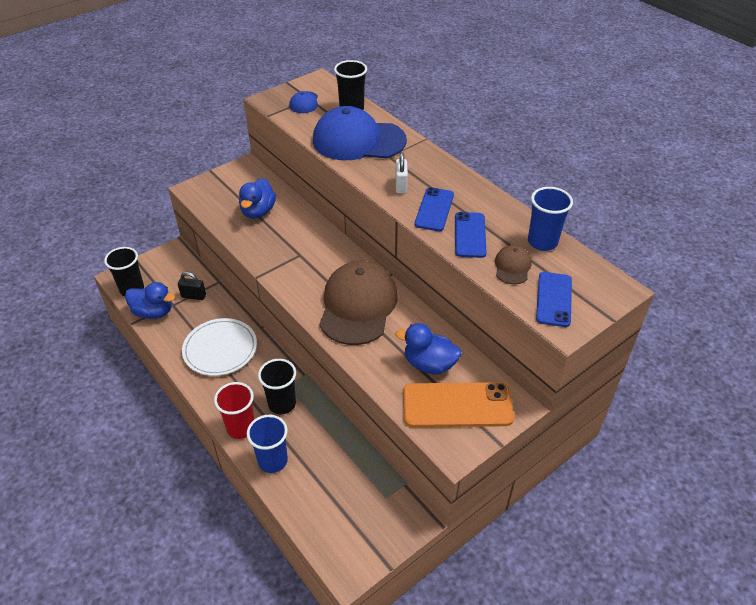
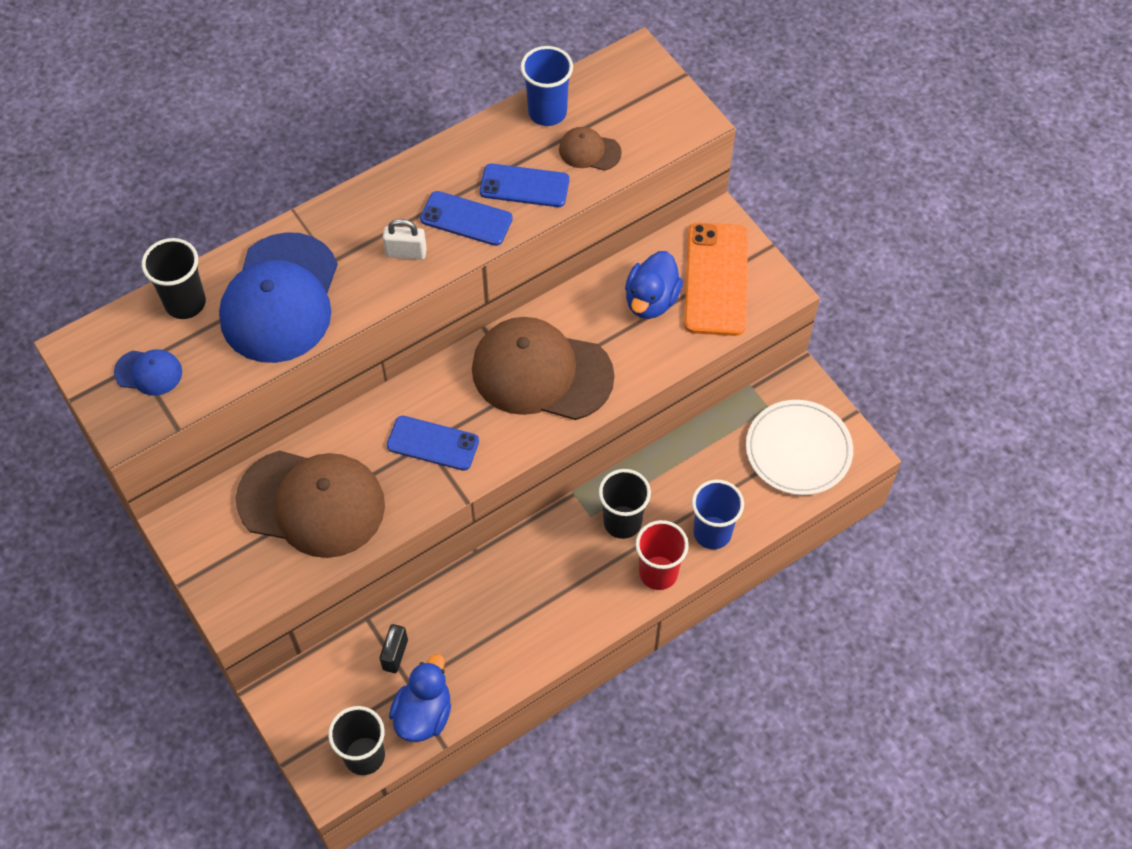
camera: 85 degrees left, 15 degrees up
white plate [182,318,257,376] -> white plate moved to [746,400,853,495]
blue duck [239,178,276,219] -> brown cap [236,450,385,558]
blue phone [536,272,572,327] -> blue phone moved to [387,416,479,471]

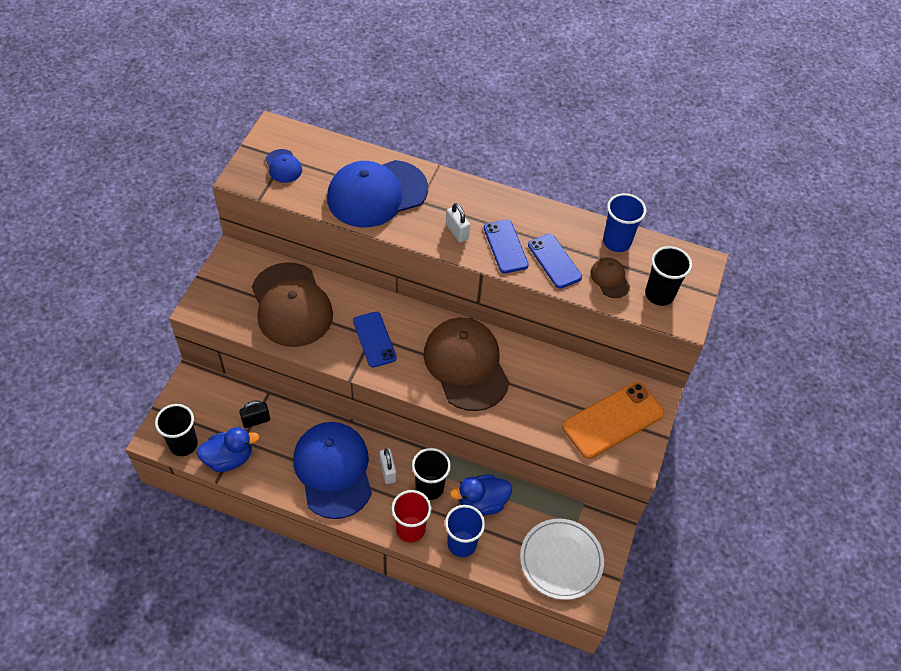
camera: 50 degrees right, 5 degrees down
black cup [142,238,206,319] -> black cup moved to [645,246,692,306]
blue duck [625,251,683,319] -> blue duck moved to [450,474,512,515]
none -> blue cap [293,422,372,519]
none -> white padlock [380,449,396,484]

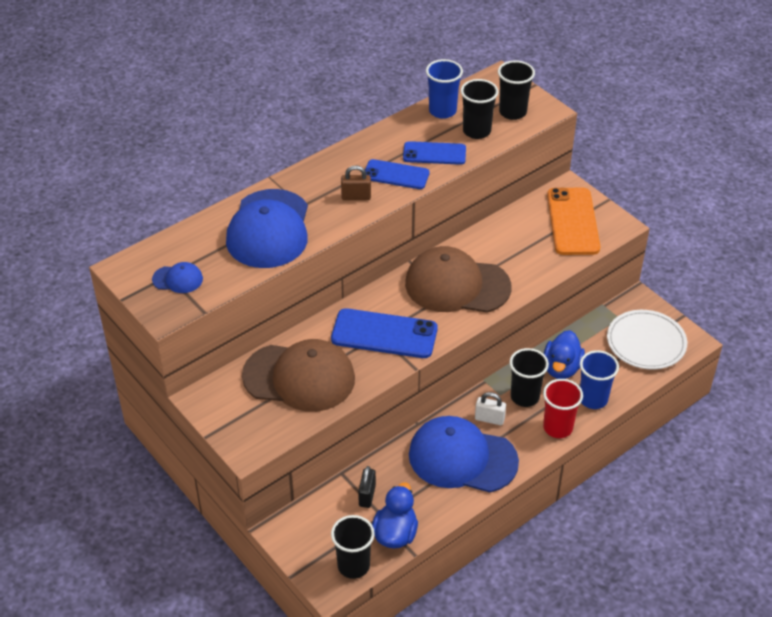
camera: 55 degrees left, 10 degrees down
blue phone [353,312,397,367] -> blue phone [331,308,438,358], size x1.56
white padlock [446,203,470,243] -> brown padlock [341,165,371,200]
brown cap [590,258,630,298] -> black cup [461,79,498,139]

